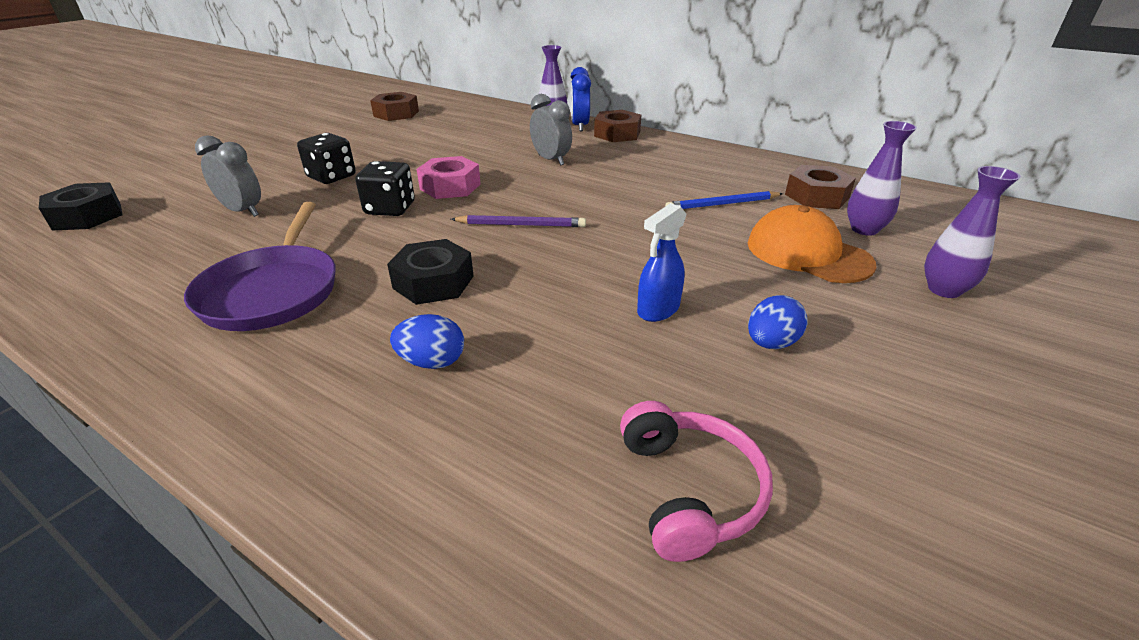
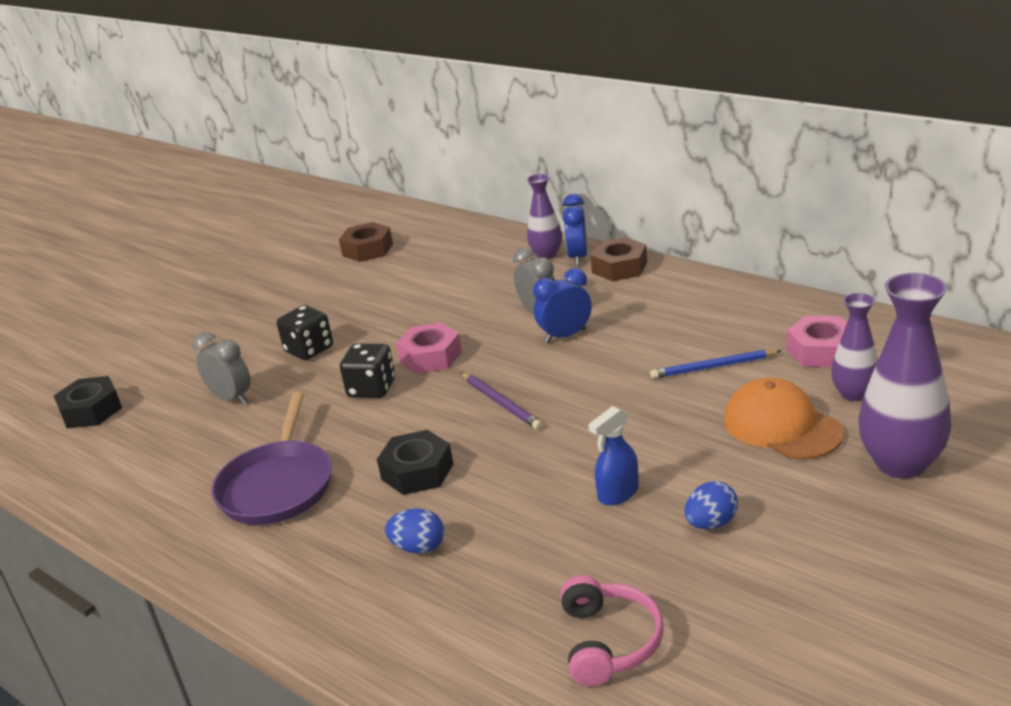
camera: 10 degrees right, 5 degrees down
purple pencil [451,215,586,227] -> purple pencil turned 45 degrees clockwise [461,372,543,430]
brown nut [785,165,856,209] -> pink nut [787,316,847,367]
purple vase [924,166,1021,298] -> purple vase [859,273,951,479], size x1.70
none -> blue clock [533,268,592,343]

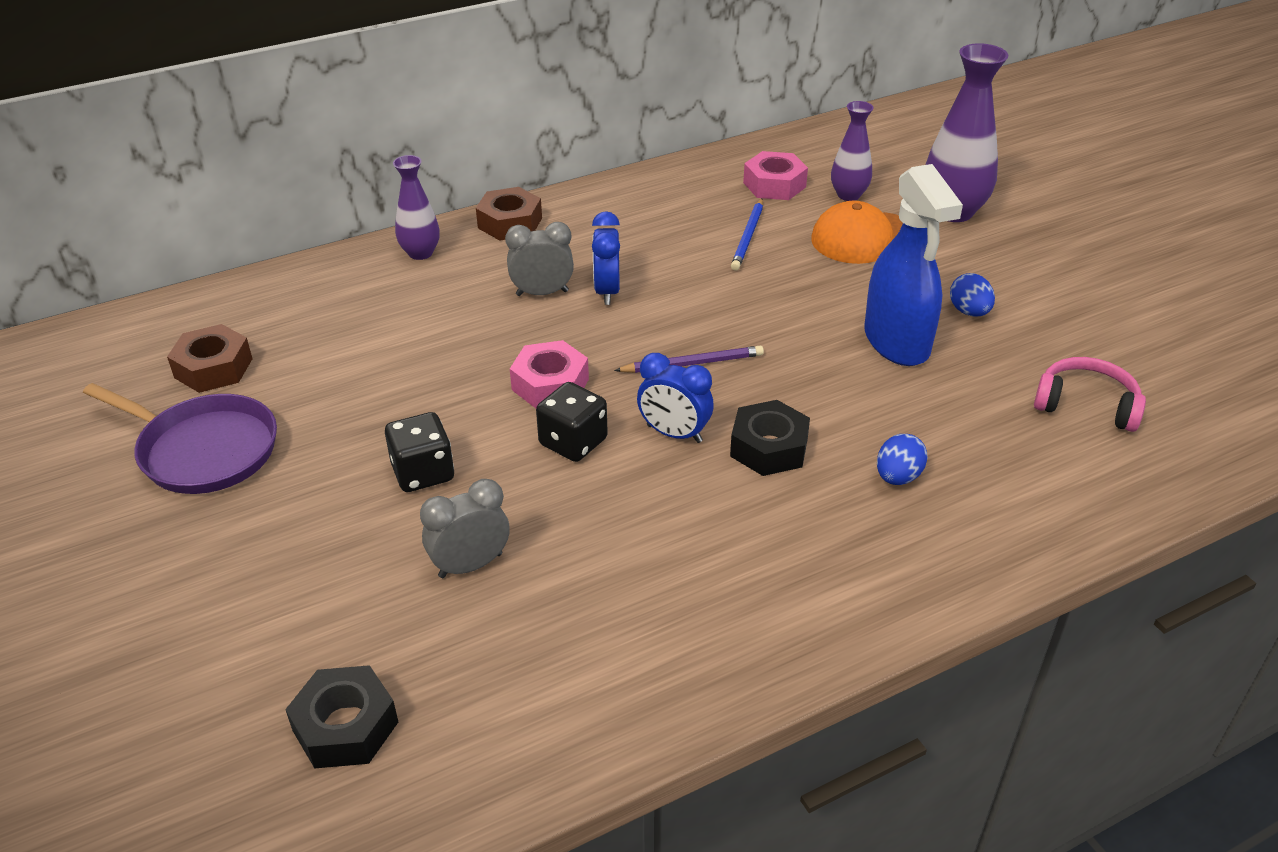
camera: 70 degrees left, 10 degrees up
purple pan [212,392,332,525] -> purple pan moved to [83,383,277,494]
blue clock [563,194,587,266] -> blue clock moved to [637,353,714,443]
blue spray bottle [588,406,639,505] -> blue spray bottle [864,164,963,366], size x1.96

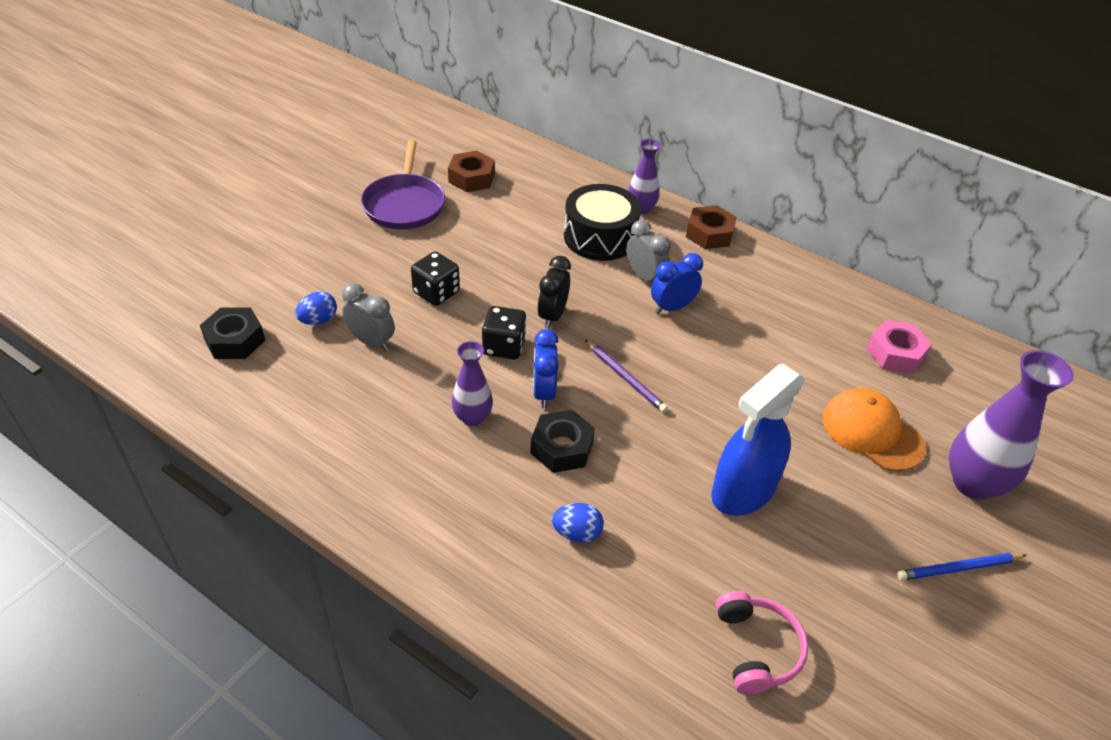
camera: 60 degrees right, 5 degrees up
pink nut [510,340,589,408] -> black clock [538,256,571,329]
blue pencil [731,198,763,271] -> blue pencil moved to [897,553,1027,581]
purple vase [831,101,874,201] -> purple vase moved to [452,341,493,426]
blue egg [950,273,995,317] -> blue egg moved to [295,291,337,325]
none -> black drum [564,184,641,261]

